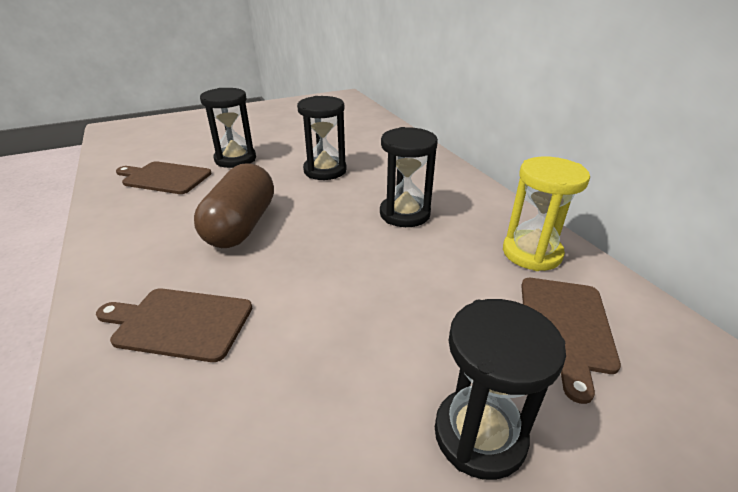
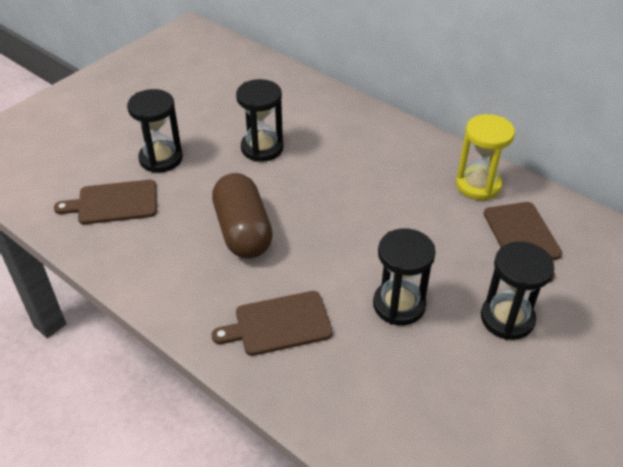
camera: 25 degrees left, 10 degrees up
black hourglass [380,127,438,227] -> black hourglass moved to [373,229,436,325]

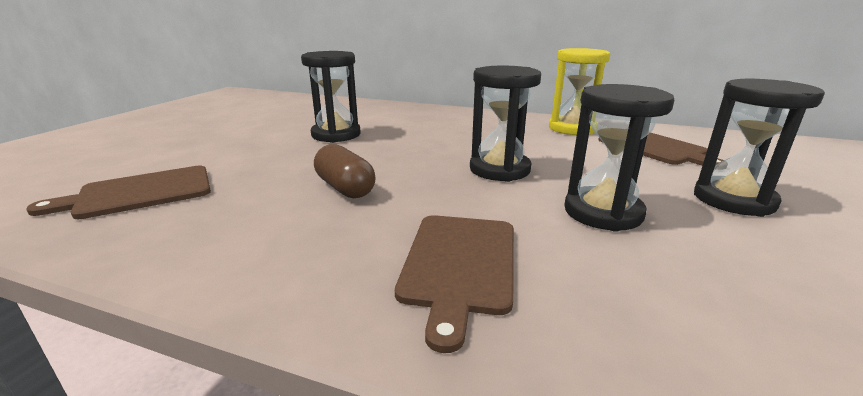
camera: 20 degrees left, 20 degrees down
black hourglass [127,89,183,173] -> black hourglass moved to [470,66,541,182]
brown capsule [212,173,273,258] -> brown capsule [314,144,376,198], size x0.60
brown cutting board [212,291,333,356] -> brown cutting board turned 45 degrees counterclockwise [395,215,514,353]

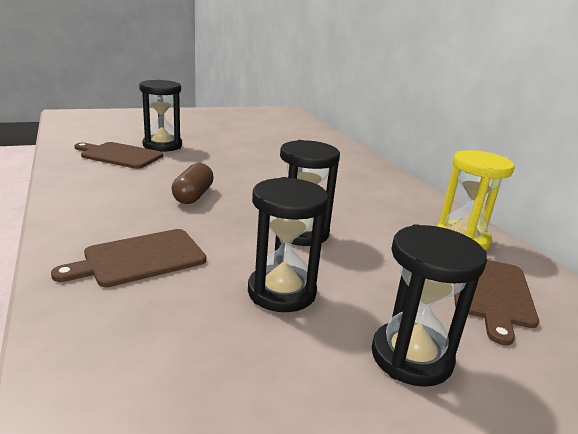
camera: 45 degrees right, 0 degrees up
black hourglass [301,51,361,143] -> black hourglass moved to [139,80,182,152]

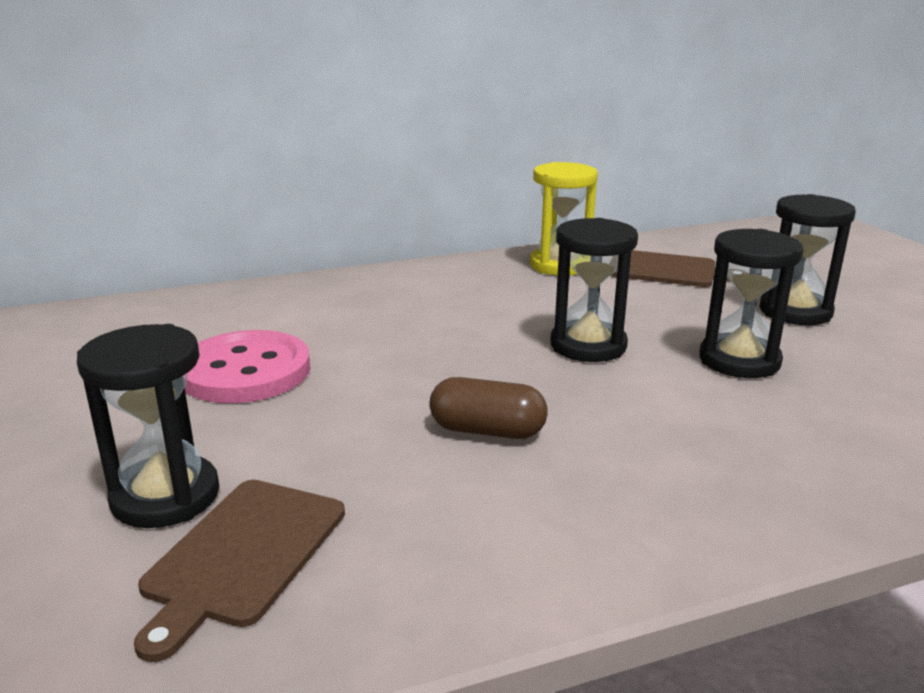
camera: 85 degrees left, 0 degrees up
brown cutting board [51,229,206,287] -> none
none -> pink button [185,330,310,403]

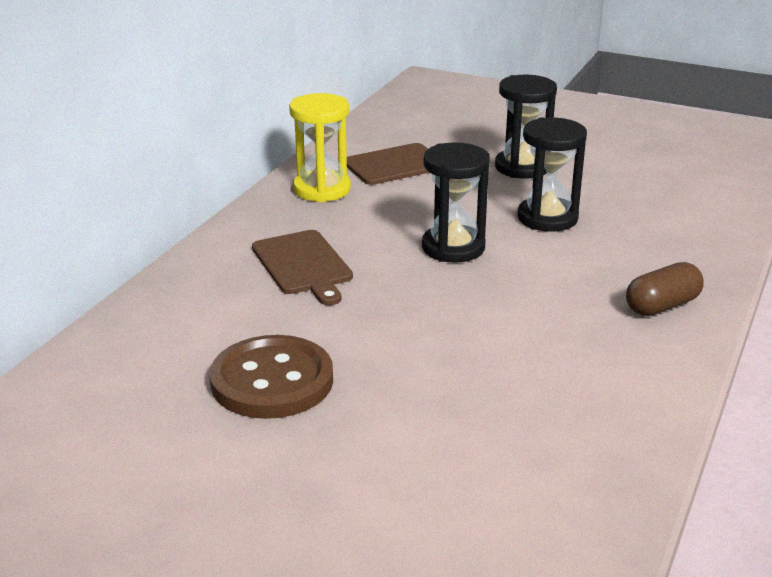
camera: 45 degrees left, 5 degrees up
black hourglass [77,324,219,528] -> none
brown cutting board [134,480,345,662] -> brown cutting board moved to [252,230,353,305]
pink button [185,330,310,403] -> brown button [210,335,333,419]
brown capsule [429,377,548,439] -> brown capsule moved to [626,262,704,316]

